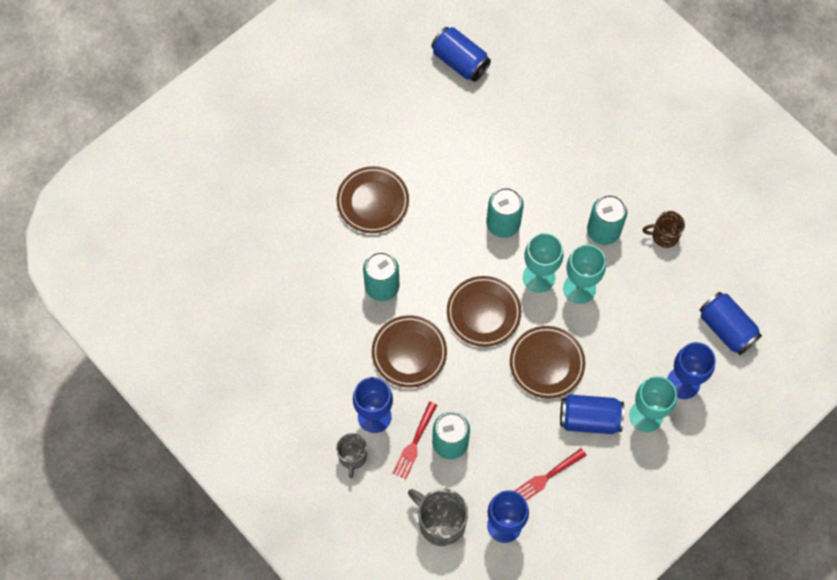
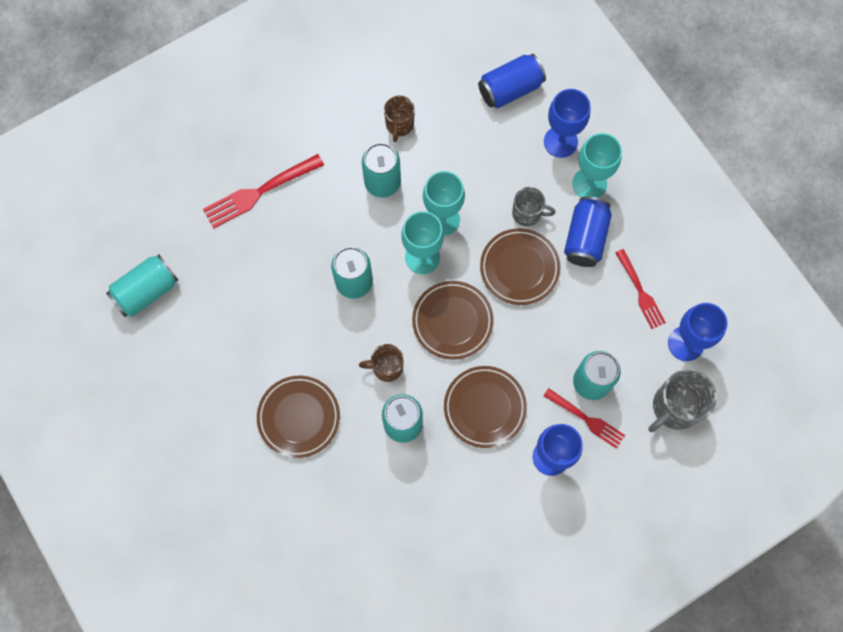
camera: 80 degrees left, 5 degrees up
grey mug [336,433,367,478] -> grey mug moved to [512,187,555,227]
blue can [431,27,491,82] -> turquoise can [106,255,178,317]
none -> red fork [203,154,324,229]
none -> brown mug [359,344,403,382]

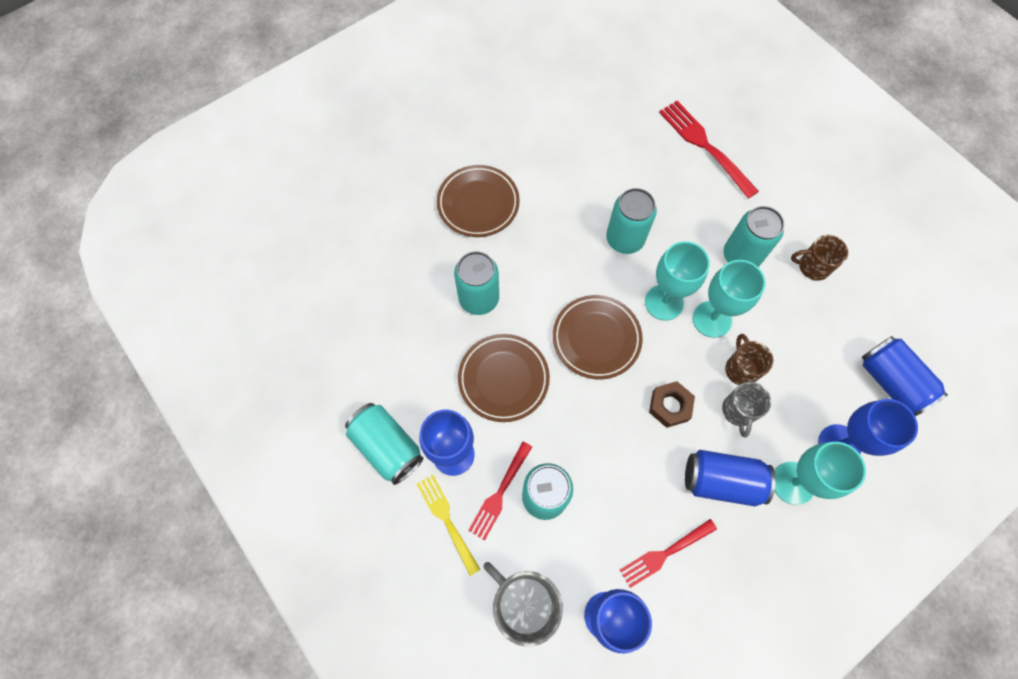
camera: 85 degrees right, 5 degrees down
turquoise can [106,255,178,317] -> turquoise can moved to [345,403,423,485]
brown mug [359,344,403,382] -> brown mug moved to [725,334,773,385]
brown plate [480,228,560,305] -> brown nut [649,381,695,428]
none -> yellow fork [417,474,481,576]

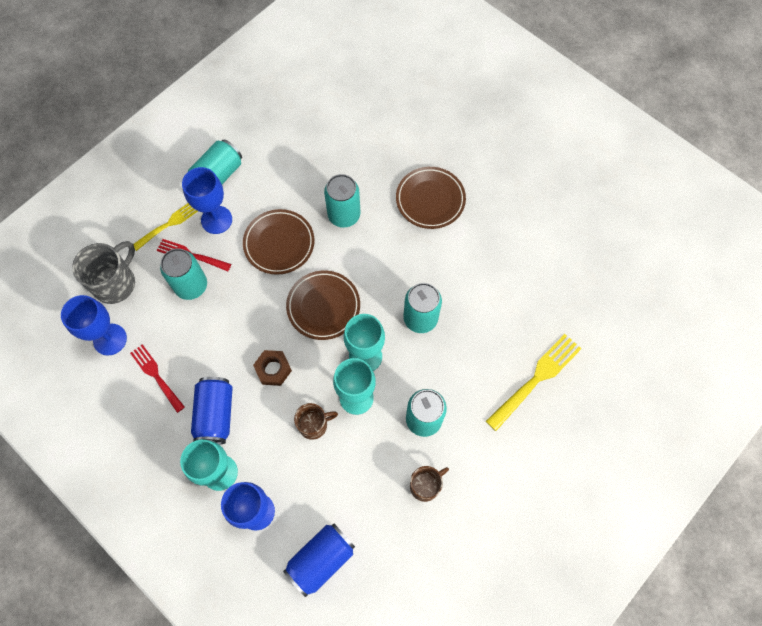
camera: 80 degrees right, 0 degrees up
red fork [659,101,759,199] -> yellow fork [486,334,582,431]
grey mug [722,382,771,437] -> none
brown mug [791,235,848,281] -> brown mug turned 60 degrees clockwise [410,466,449,502]

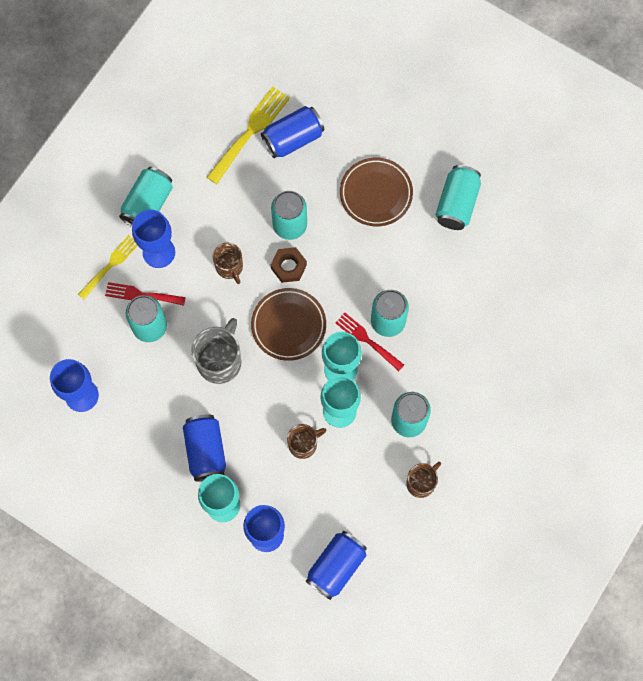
camera: 10 degrees left, 5 degrees up
grey mug [72,241,135,304] -> grey mug moved to [191,318,241,384]
red fork [130,344,185,413] -> red fork moved to [336,313,404,371]
brown plate [243,209,315,275] -> brown mug [213,242,243,284]
brown nut [253,350,292,386] -> brown nut moved to [271,247,307,283]
yellow fork [486,334,582,431] -> yellow fork moved to [207,87,290,184]
none -> blue can [261,106,324,158]
none -> turquoise can [435,165,481,230]

